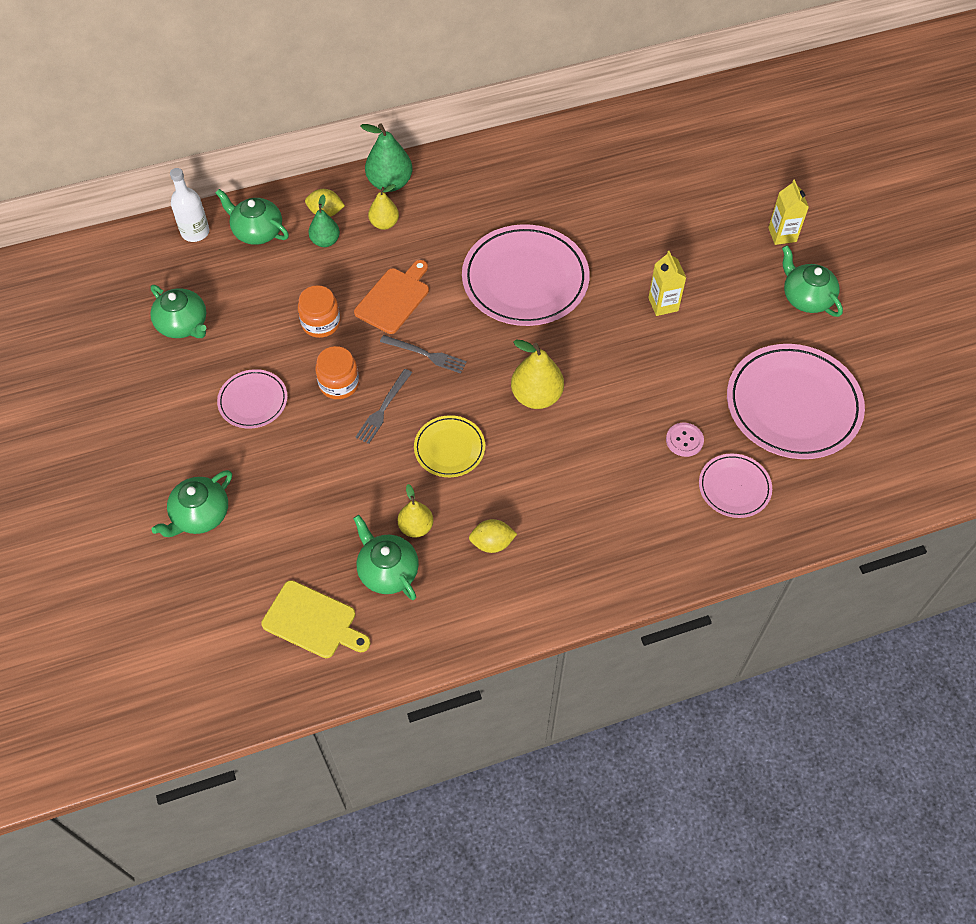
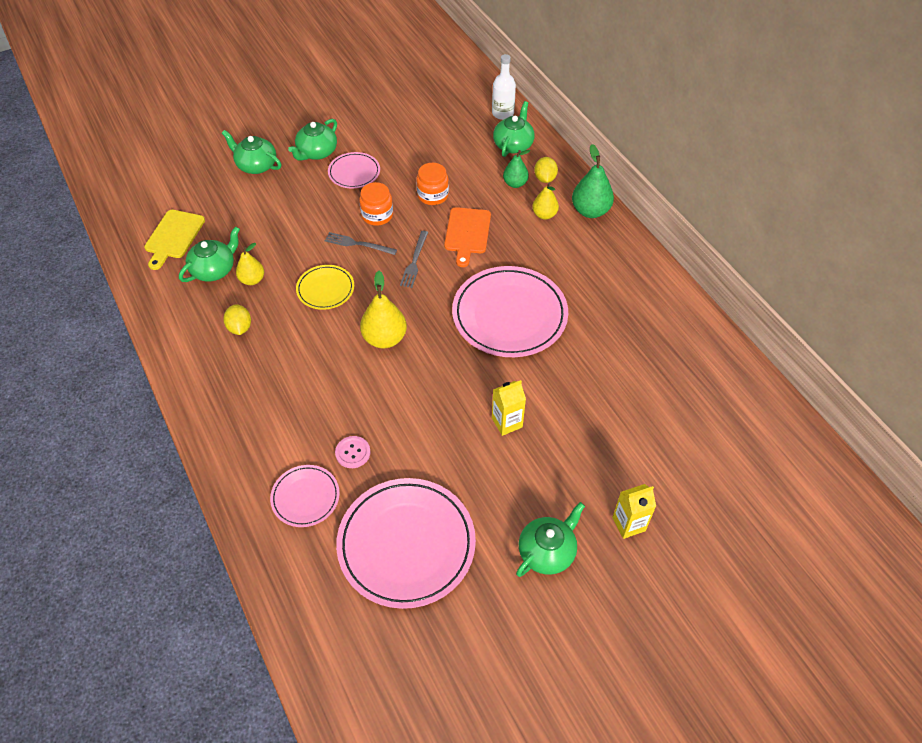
camera: 80 degrees right, 5 degrees down
green teapot [150,285,206,338] -> green teapot moved to [288,119,337,161]
orange cutting board [354,260,429,334] -> orange cutting board turned 75 degrees clockwise [444,207,491,267]

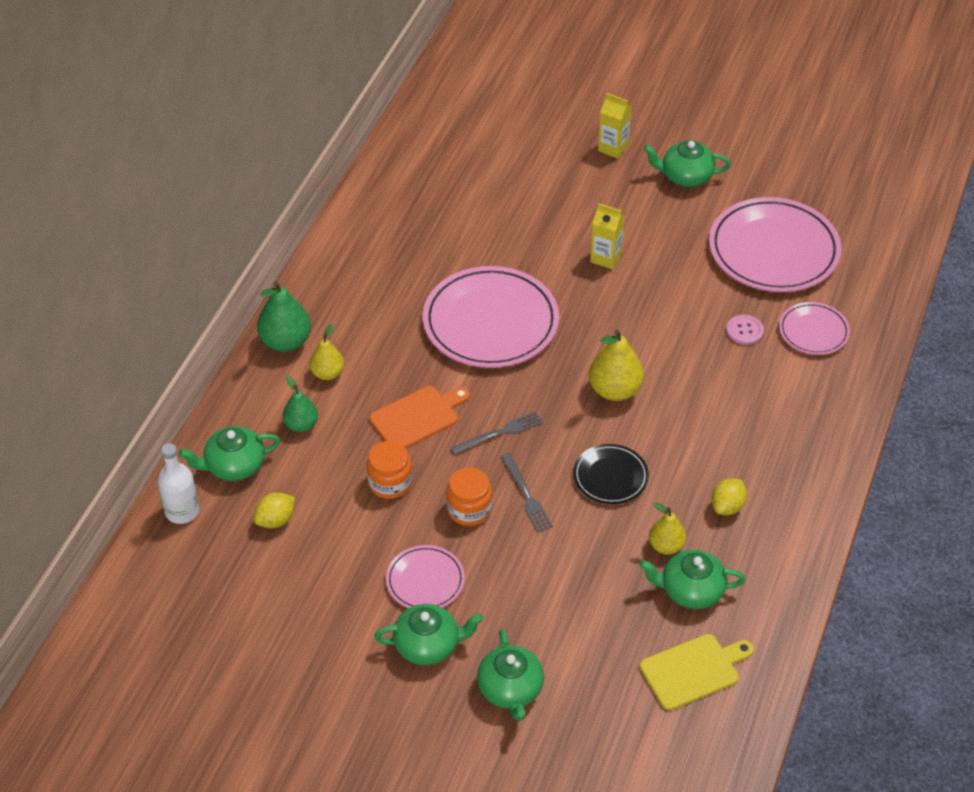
camera: 130 degrees left, 5 degrees down
yellow plate [296,265,354,310] -> black plate [573,444,649,504]
yellow lemon [534,157,558,183] -> yellow lemon moved to [254,492,295,528]

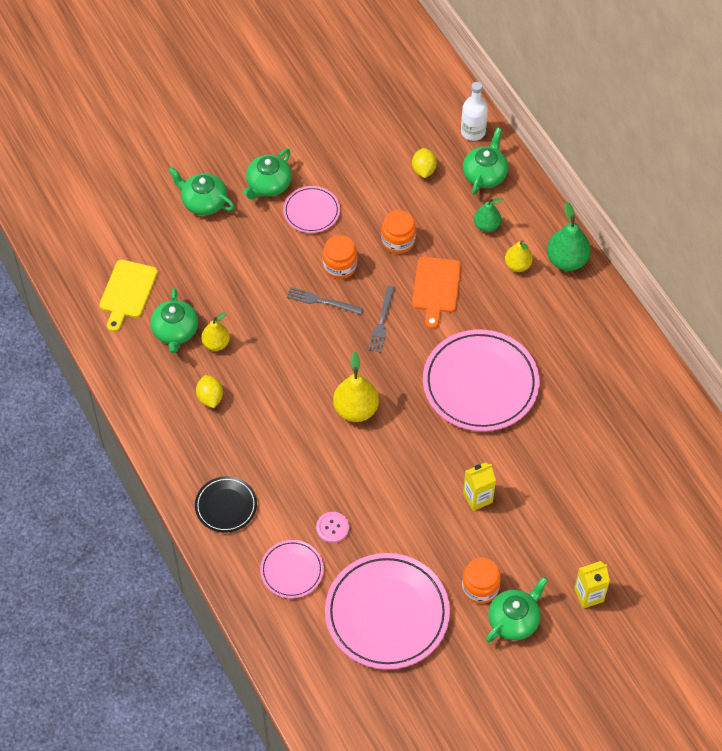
camera: 130 degrees right, 10 degrees up
black plate [573,444,649,504] -> black plate moved to [195,476,257,533]
green teapot [640,550,746,609] -> green teapot turned 135 degrees clockwise [150,288,198,353]
none -> orange jar [462,558,501,604]

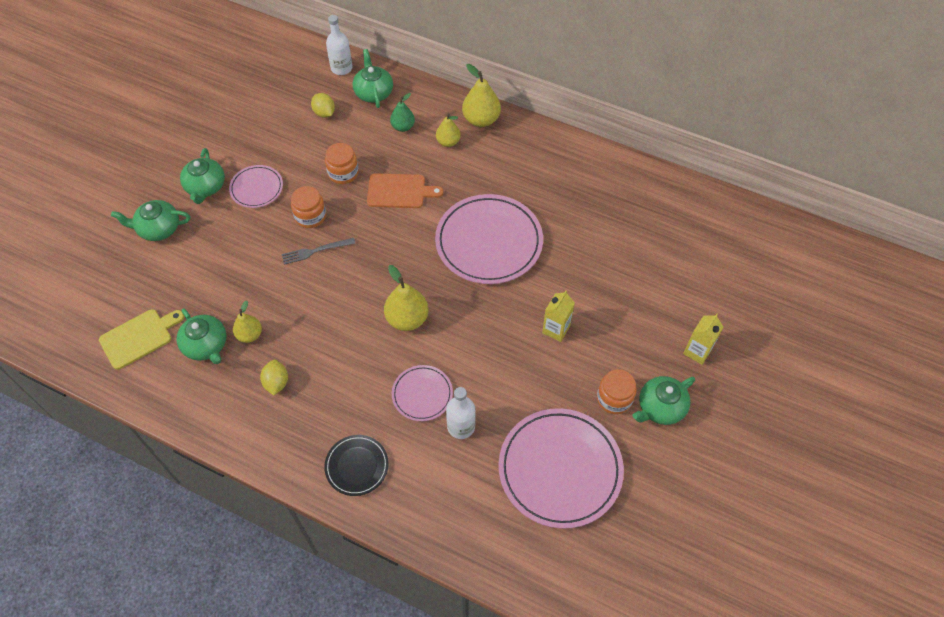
camera: 35 degrees left, 0 degrees up
yellow cutting board [100,260,158,332] -> yellow cutting board turned 105 degrees counterclockwise [99,309,184,370]
yellow lemon [196,375,223,408] -> yellow lemon turned 45 degrees clockwise [260,360,288,395]
pink plate [260,540,324,598] -> pink plate moved to [392,365,453,421]
pink button [316,512,349,543] -> white bottle [446,387,476,439]
grey fork [368,285,395,353] -> none
orange cutting board [412,257,461,329] -> orange cutting board turned 60 degrees counterclockwise [367,173,443,208]
green teapot [486,577,548,642] -> green teapot turned 135 degrees counterclockwise [632,376,695,425]
green pear [547,202,591,271] -> yellow pear [462,64,501,127]

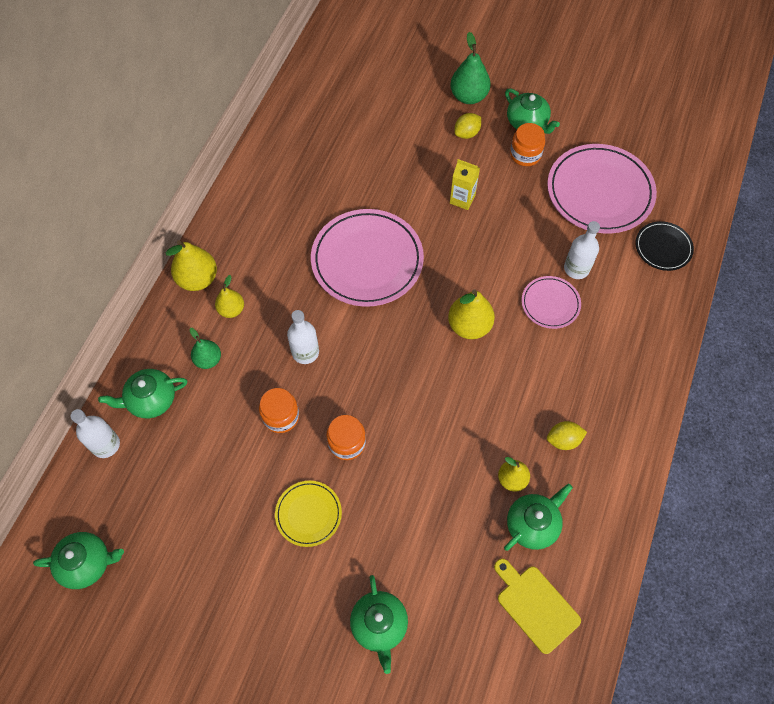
camera: 95 degrees left, 5 degrees up
green teapot [180,148,225,204] -> green teapot moved to [33,532,124,589]
pink plate [229,165,283,208] -> yellow plate [275,481,342,547]
grey fork [282,238,356,265] -> none
yellow lemon [311,93,335,118] -> yellow lemon moved to [455,113,481,139]
black plate [324,435,389,496] -> black plate moved to [636,221,694,271]
orange cutting board [367,173,443,208] -> white bottle [287,310,319,364]
yellow carton [683,314,724,365] -> green pear [450,32,491,104]

